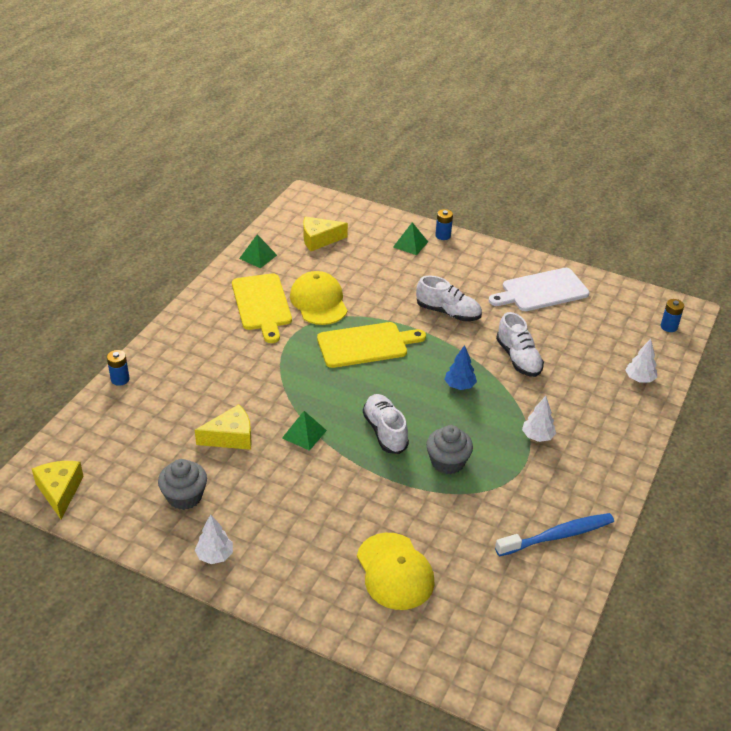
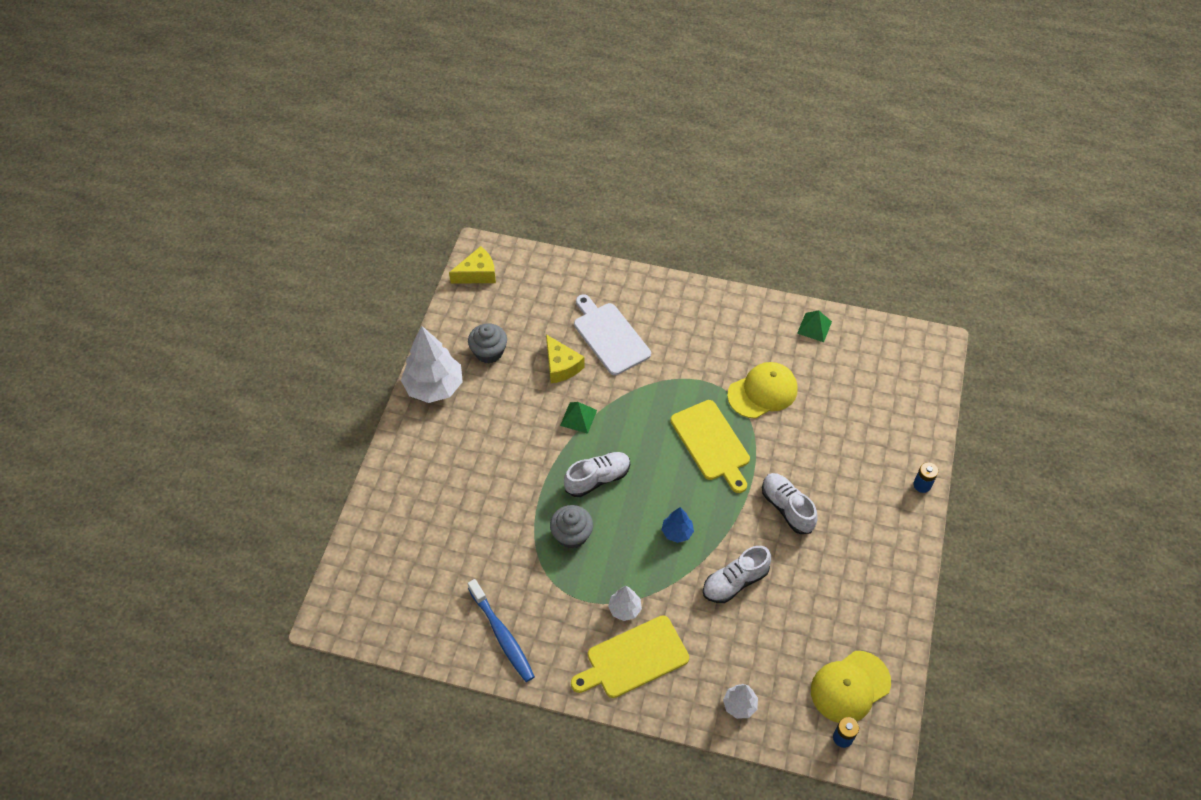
camera: 80 degrees right, 15 degrees up
blue battery [107,350,130,386] -> none
white tree [195,514,233,564] -> white tree [401,326,463,403], size x2.04
yellow cutting board [232,273,292,343] -> yellow cutting board moved to [571,615,689,698]
yellow cheese [303,217,348,251] -> none
yellow cap [357,533,435,610] -> yellow cap moved to [811,651,891,723]
green pyramid [393,222,428,255] -> none
white shoe [416,275,482,321] -> white shoe turned 135 degrees clockwise [762,473,818,534]
white cutting board [489,268,590,311] -> white cutting board moved to [574,294,651,375]

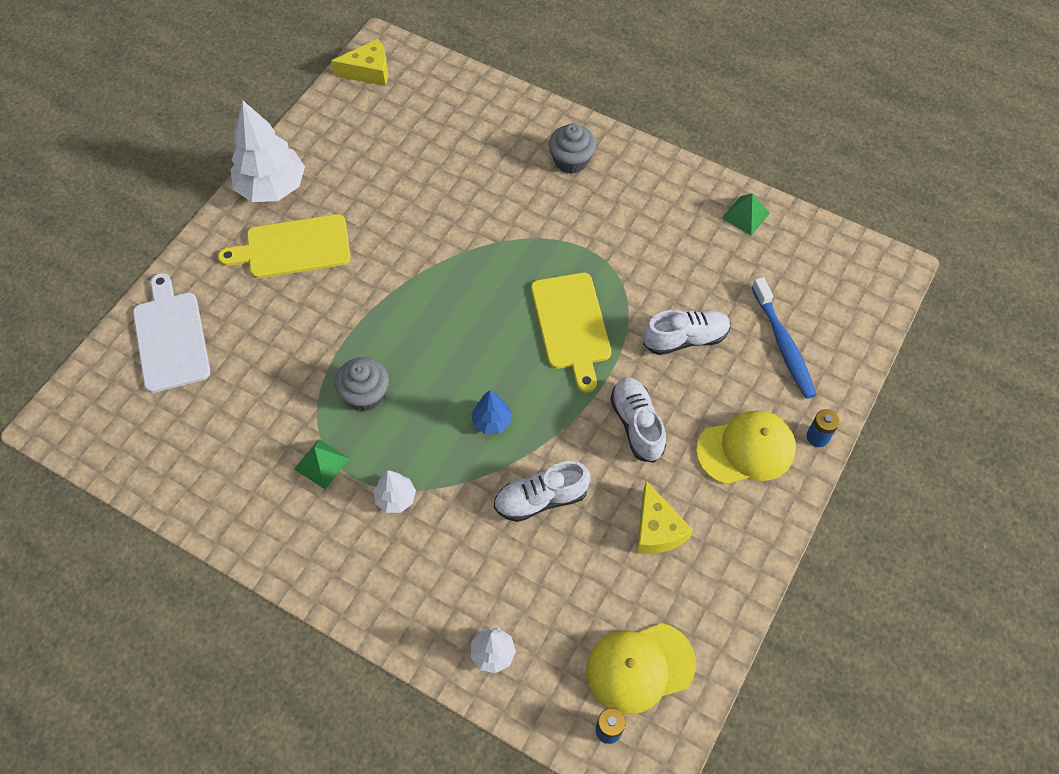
camera: 15 degrees right, 5 degrees up
grey cupcake [468,323,507,364] -> grey cupcake moved to [549,123,596,174]
blue toothbrush [468,579,535,682] -> blue toothbrush moved to [752,277,816,399]
yellow cheese [546,334,585,383] -> yellow cheese moved to [636,481,693,554]
green pyramid [560,402,597,434] -> green pyramid moved to [294,439,349,489]
white shoe [564,452,630,497] -> white shoe moved to [643,310,731,355]
yellow cutting board [571,615,689,698] -> yellow cutting board moved to [218,214,351,278]
white cutting board [574,294,651,375] -> white cutting board moved to [133,273,210,393]
yellow cap [727,362,798,419] -> yellow cap moved to [696,410,796,485]

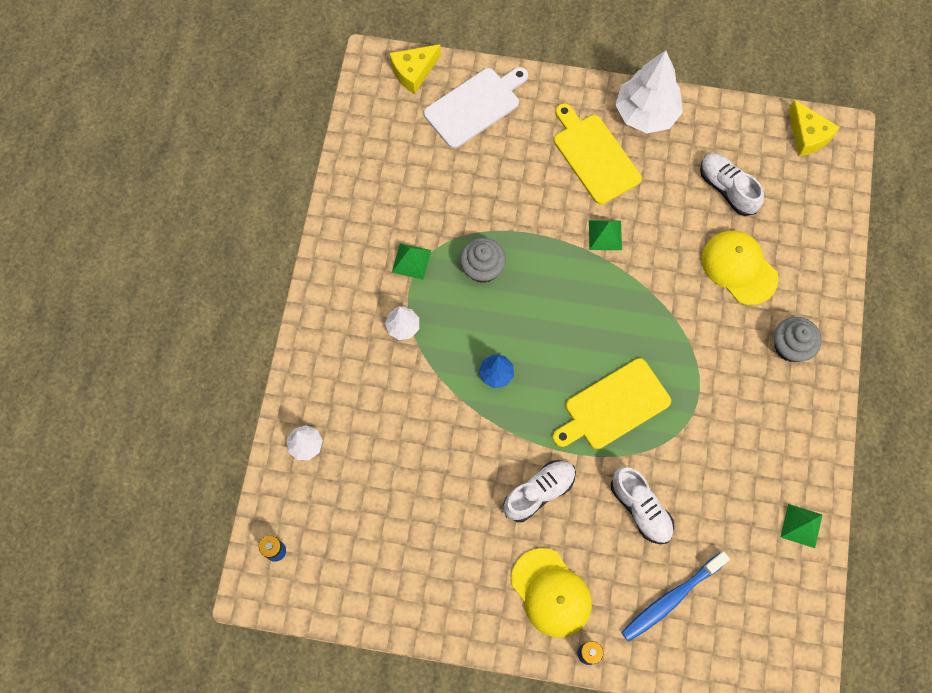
camera: 70 degrees right, 10 degrees up
white shoe [494,461,590,522] -> white shoe moved to [700,153,764,216]
yellow cap [586,623,696,714] -> yellow cap moved to [701,231,779,305]
yellow cheese [636,481,693,554] -> yellow cheese moved to [390,44,441,94]
none -> green pyramid [589,220,622,250]

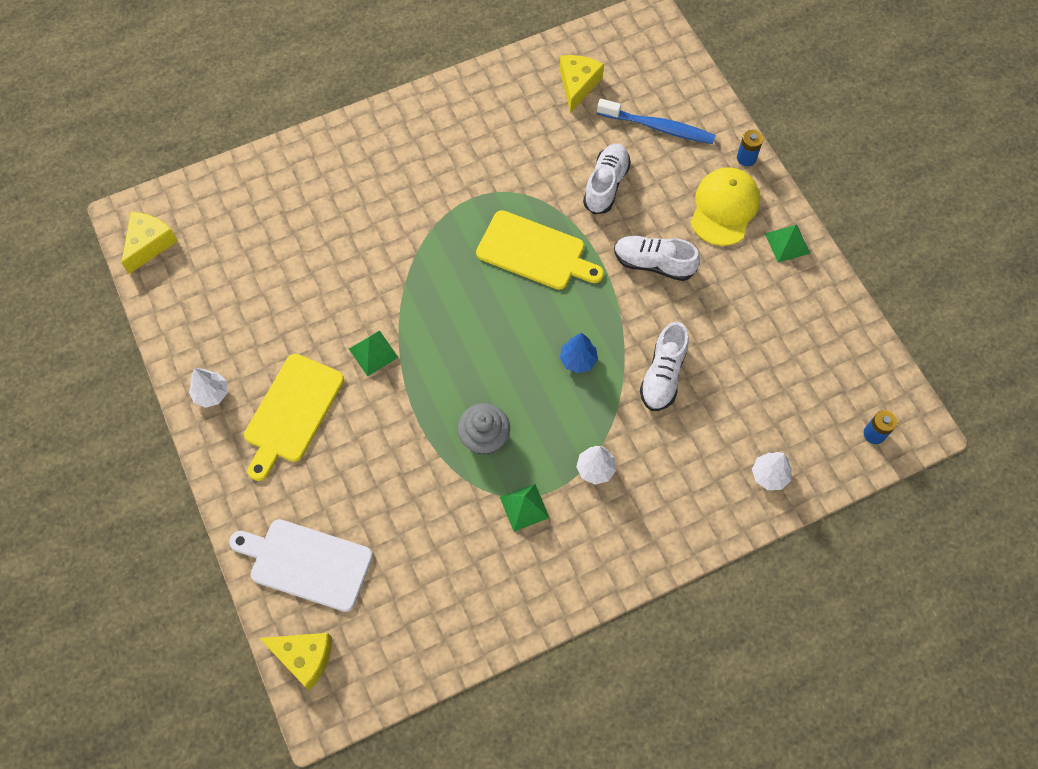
camera: 125 degrees left, 5 degrees down
white tree [615,51,683,133] -> white tree [189,368,228,408], size x0.49
white shoe [700,153,764,216] -> white shoe moved to [640,322,689,411]
yellow cap [701,231,779,305] -> none
grey cupcake [774,317,822,362] -> none
green pyramid [781,504,822,548] -> green pyramid moved to [765,225,810,263]
none -> yellow cheese [560,55,604,113]

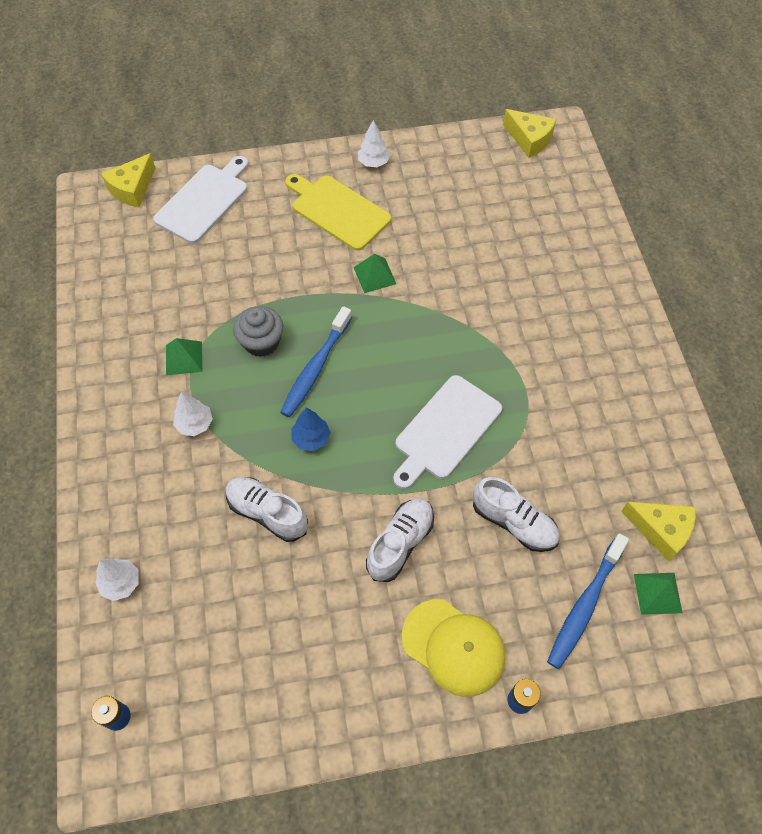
camera: 105 degrees right, 5 degrees down
yellow cutting board [476,210,604,290] -> white cutting board [393,375,502,489]
green pyramid [765,225,810,263] -> green pyramid moved to [634,573,682,615]
none -> blue toothbrush [280,306,352,418]

